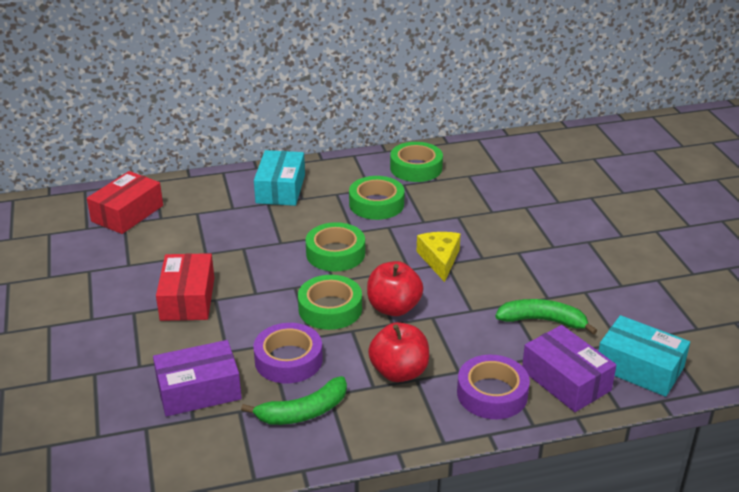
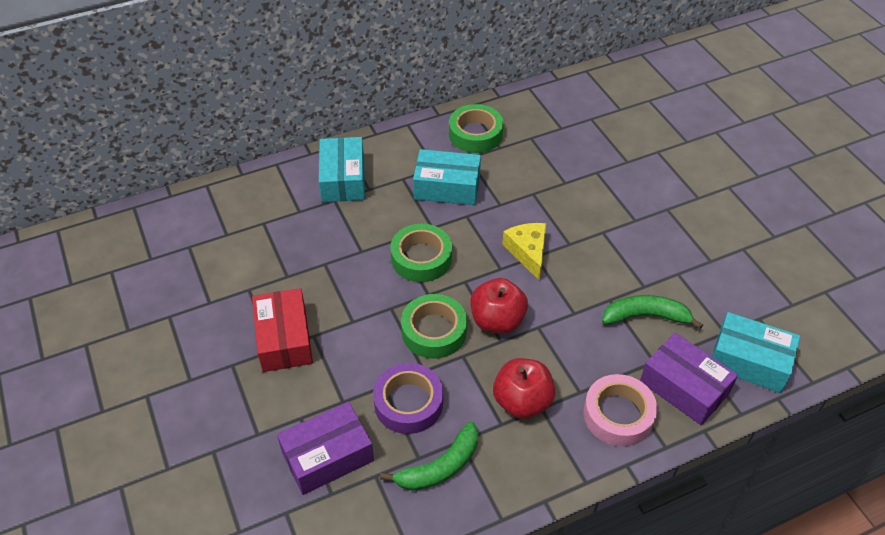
camera: 10 degrees left, 15 degrees up
red box [87,171,163,234] -> none
green tape [349,176,405,220] -> turquoise box [413,149,481,205]
purple tape [457,355,530,419] -> pink tape [584,374,657,446]

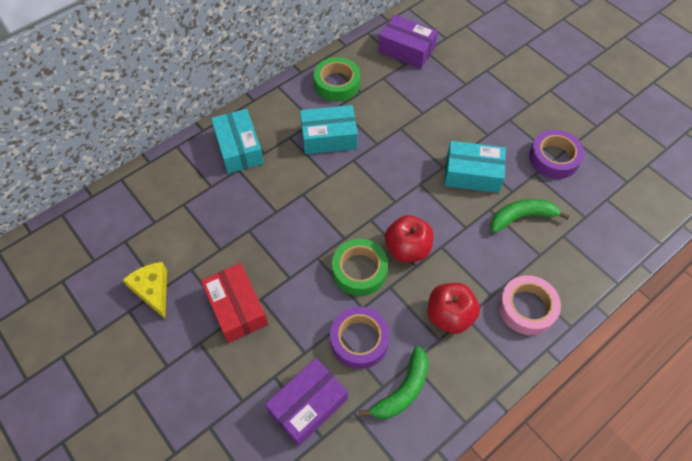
camera: 15 degrees left, 10 degrees up
green tape [390,224,452,282] -> none
yellow cheese [502,223,546,281] -> yellow cheese moved to [123,262,167,319]
purple box [640,332,738,425] -> purple box moved to [378,15,438,69]
turquoise box [712,312,800,393] -> turquoise box moved to [444,141,506,193]
none -> purple tape [529,129,584,179]

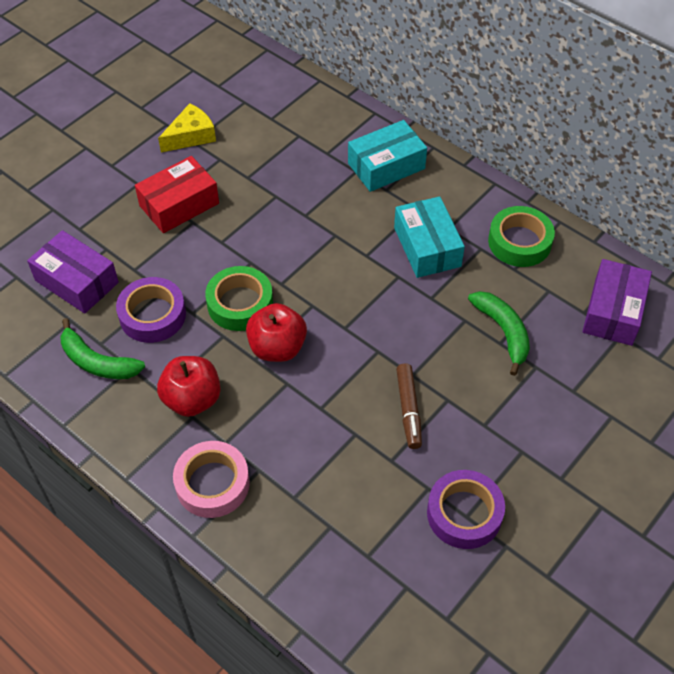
camera: 80 degrees right, 5 degrees down
turquoise box [444,141,506,193] -> brown marker [396,363,422,449]
green banana [490,199,570,233] -> green banana moved to [468,291,530,376]

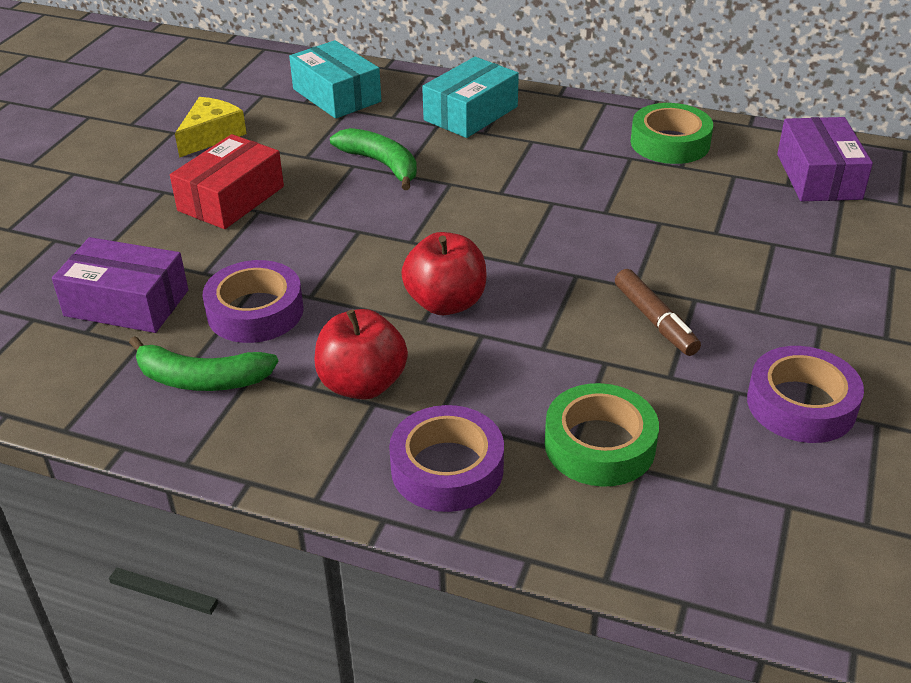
camera: 20 degrees left, 15 degrees down
pink tape [173,441,250,518] -> purple tape [389,405,504,512]
green tape [205,266,273,331] -> green tape moved to [545,383,659,487]
turquoise box [394,196,465,278] -> turquoise box moved to [289,40,381,119]
green banana [468,291,530,376] -> green banana moved to [330,128,417,190]

